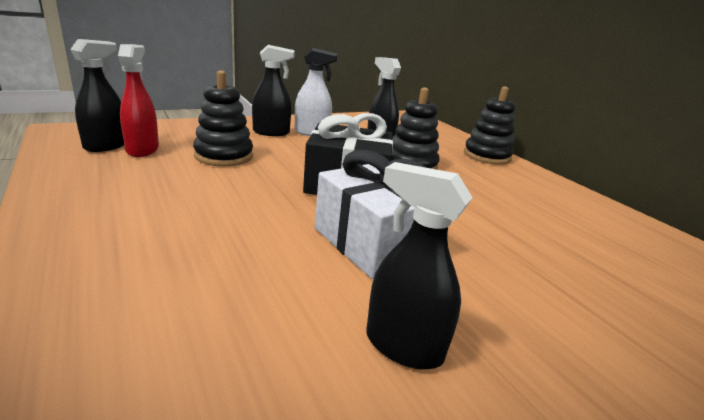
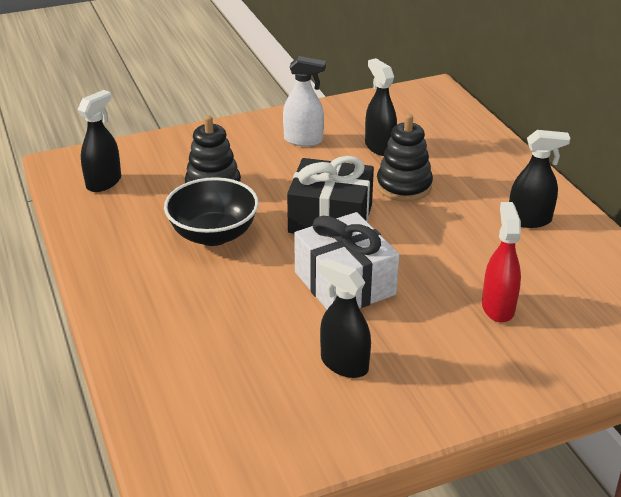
camera: 10 degrees right, 10 degrees up
red spray bottle [118,44,159,157] -> red spray bottle moved to [482,202,521,323]
black spray bottle [252,45,295,136] -> black spray bottle moved to [509,130,570,228]
black stacking toy [464,87,516,165] -> none
none -> black bowl [164,177,259,246]

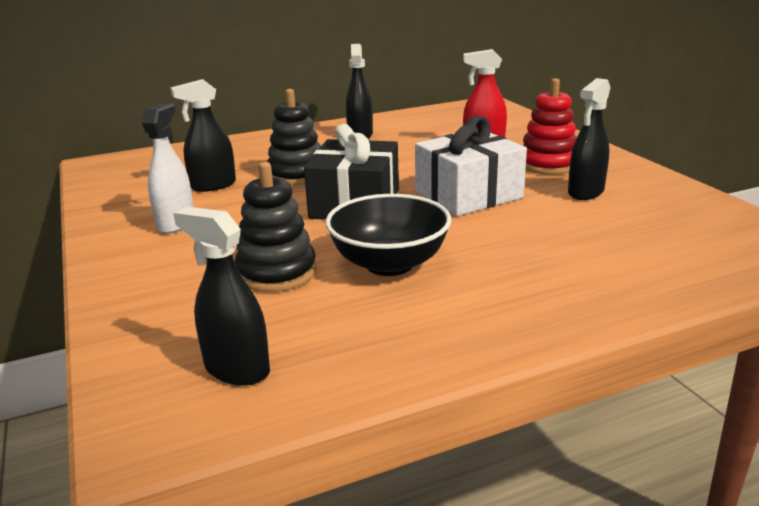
camera: 90 degrees left, 10 degrees down
none -> red stacking toy [522,78,577,175]

